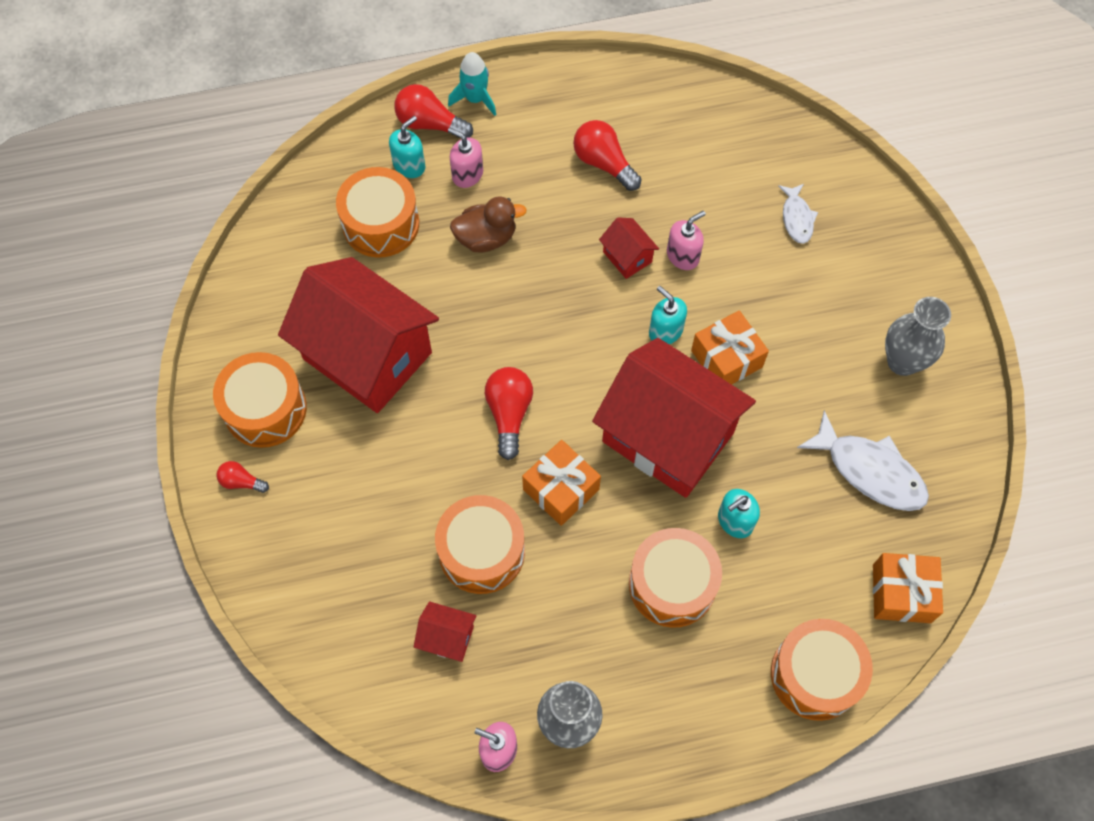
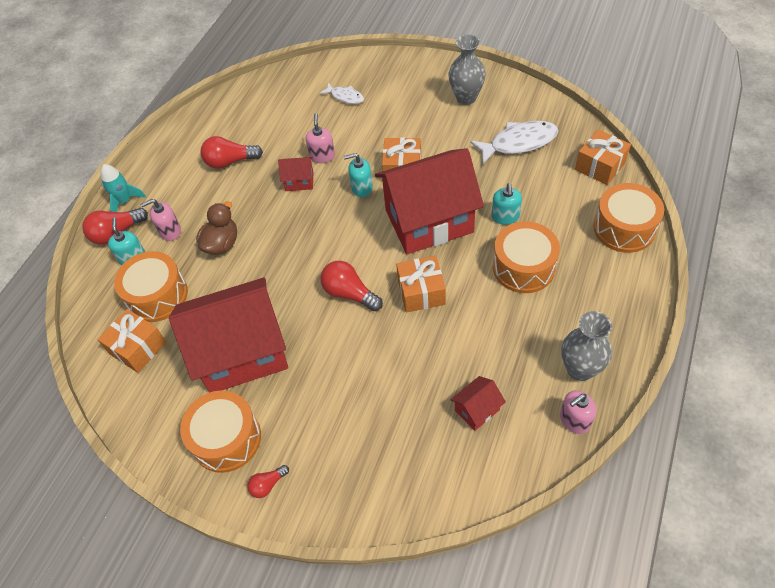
camera: 50 degrees left, 10 degrees down
orange drum [435,495,525,594] -> none
none -> orange gift [97,309,166,373]

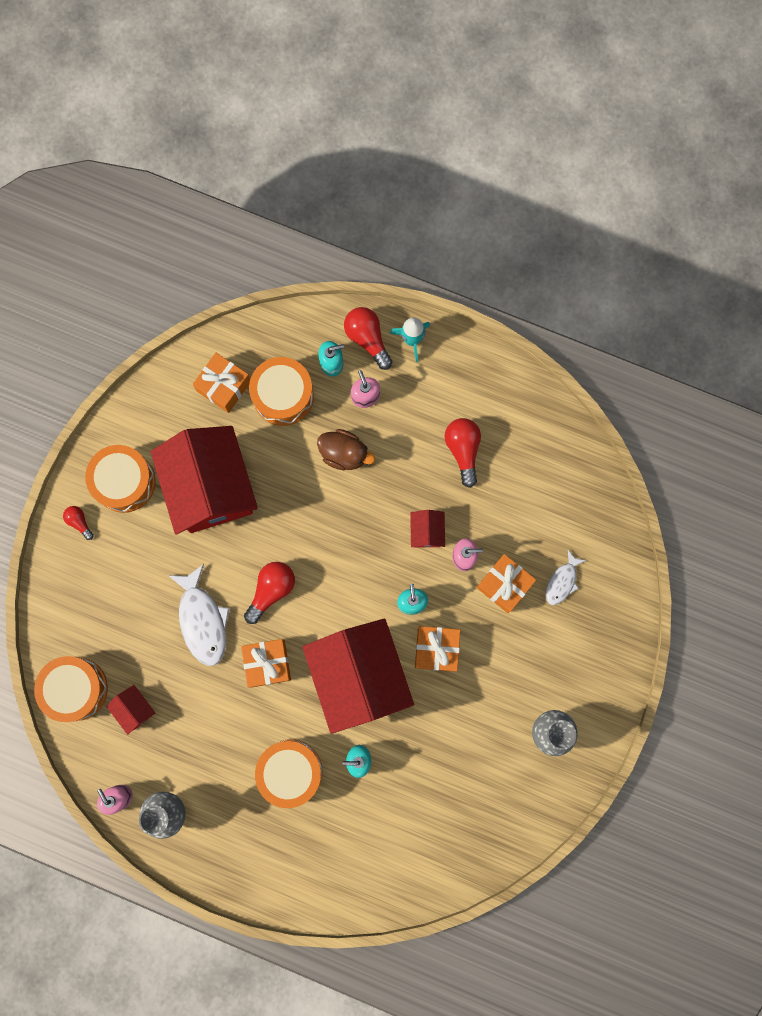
camera: 85 degrees right, 25 degrees up
white fish [470,121,558,164] -> white fish moved to [168,564,230,666]
orange gift [575,129,631,185] -> orange gift moved to [476,554,536,613]
orange drum [594,183,664,253] -> orange drum moved to [34,656,108,722]

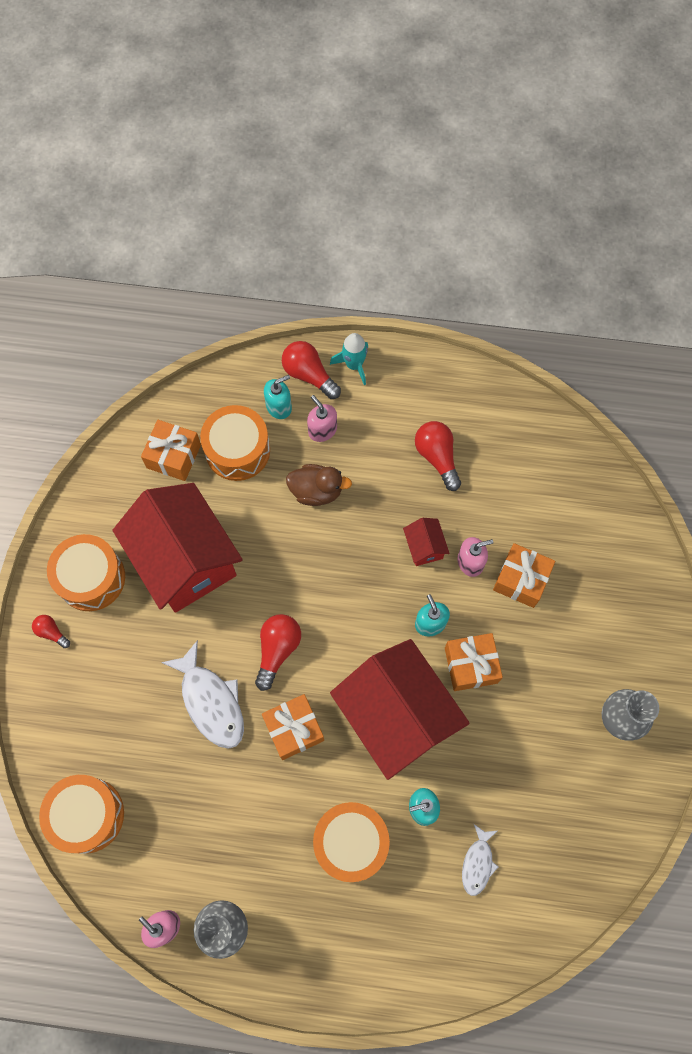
camera: 15 degrees left, 10 degrees down
red house [106,685,155,735] -> none
white fish [546,550,586,605] -> white fish moved to [462,824,499,896]

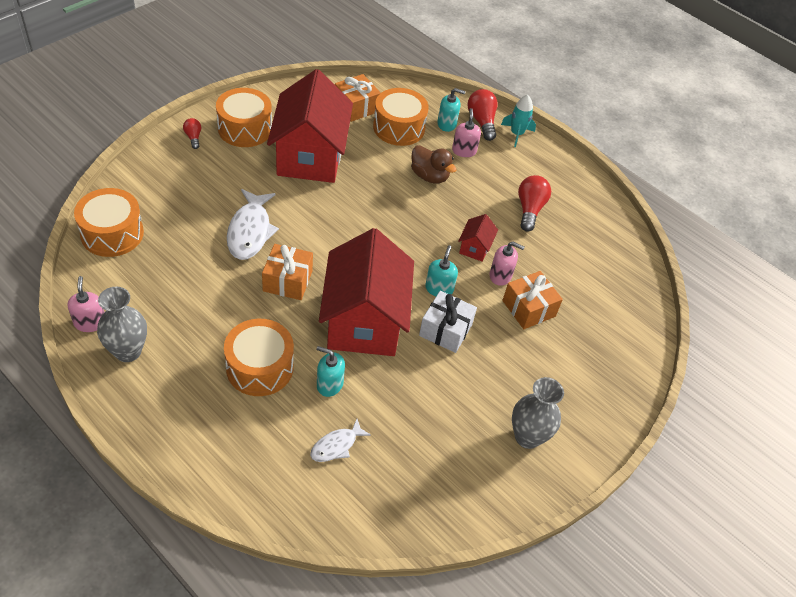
camera: 30 degrees right, 20 degrees down
red light bulb [255,614,301,691] -> none
orange gift [445,633,503,691] -> white gift [419,291,477,353]

